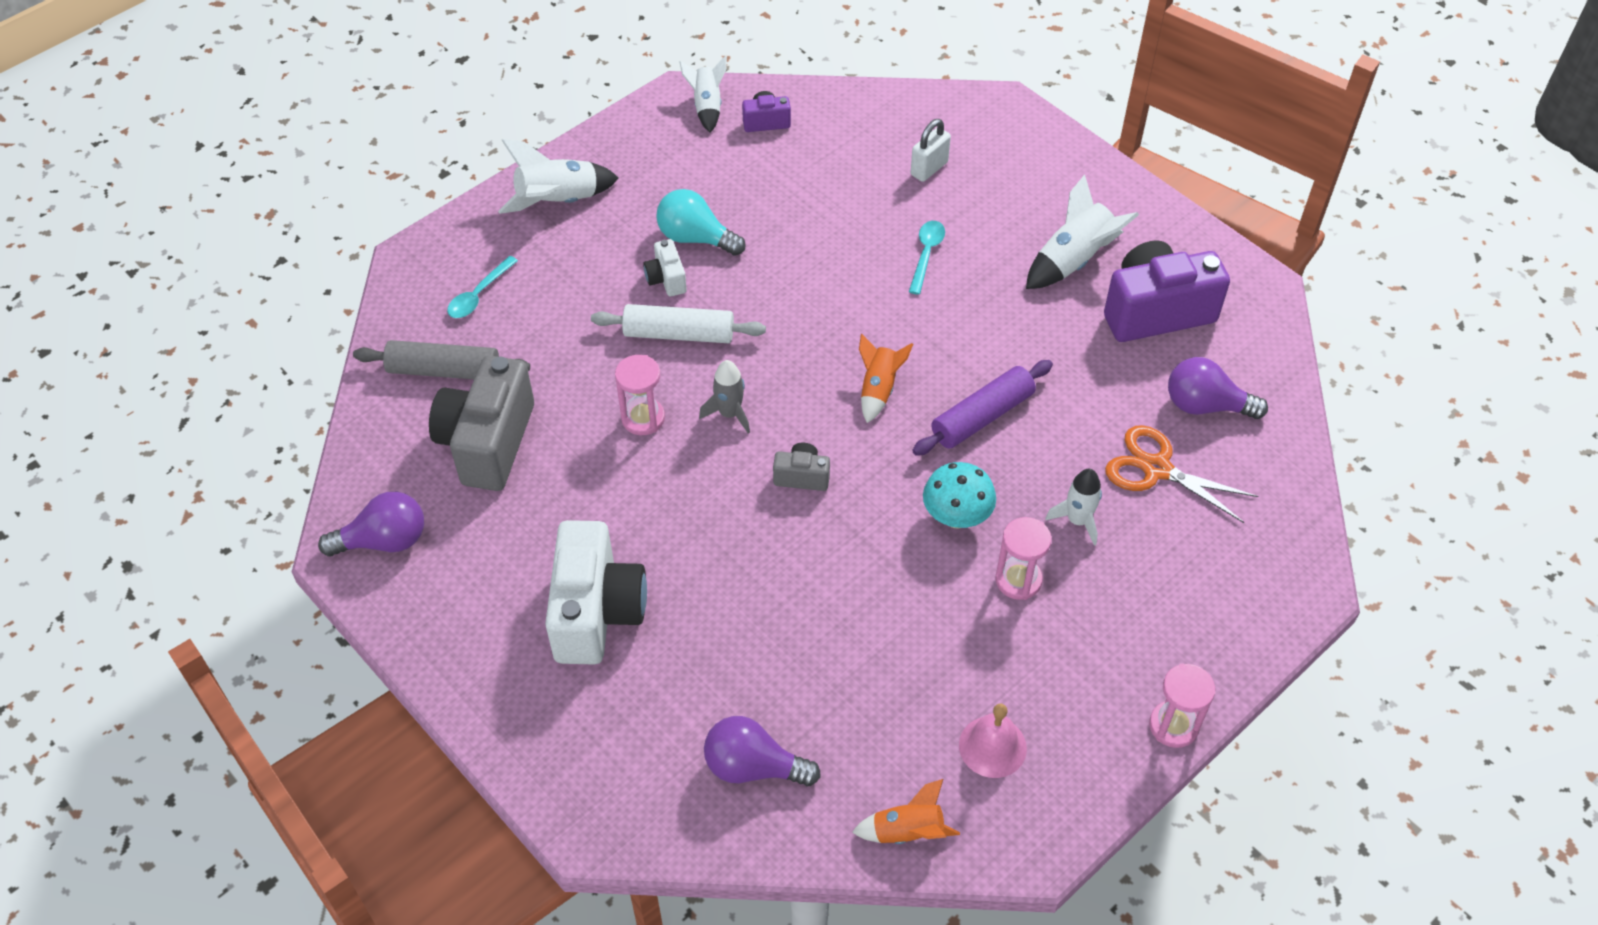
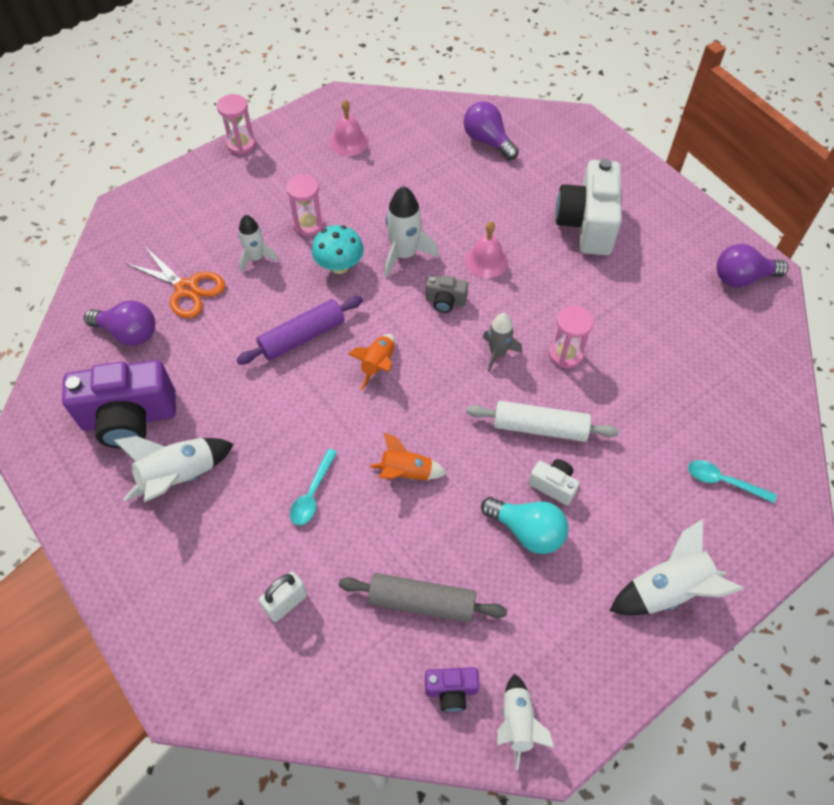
camera: 175 degrees left, 5 degrees up
grey rolling pin [353,340,530,379] -> grey rolling pin moved to [339,573,507,623]
grey camera [429,356,534,491] -> none
turquoise spoon [447,256,518,318] -> turquoise spoon turned 105 degrees counterclockwise [688,460,776,503]
white camera [643,239,687,296] -> white camera turned 45 degrees counterclockwise [528,459,580,505]
purple light bulb [704,716,821,786] -> purple light bulb turned 150 degrees counterclockwise [464,101,519,160]
orange rocket [852,779,960,844] -> orange rocket moved to [370,432,447,480]
none -> white rocket [384,186,439,278]
none -> pink bell [465,221,508,278]

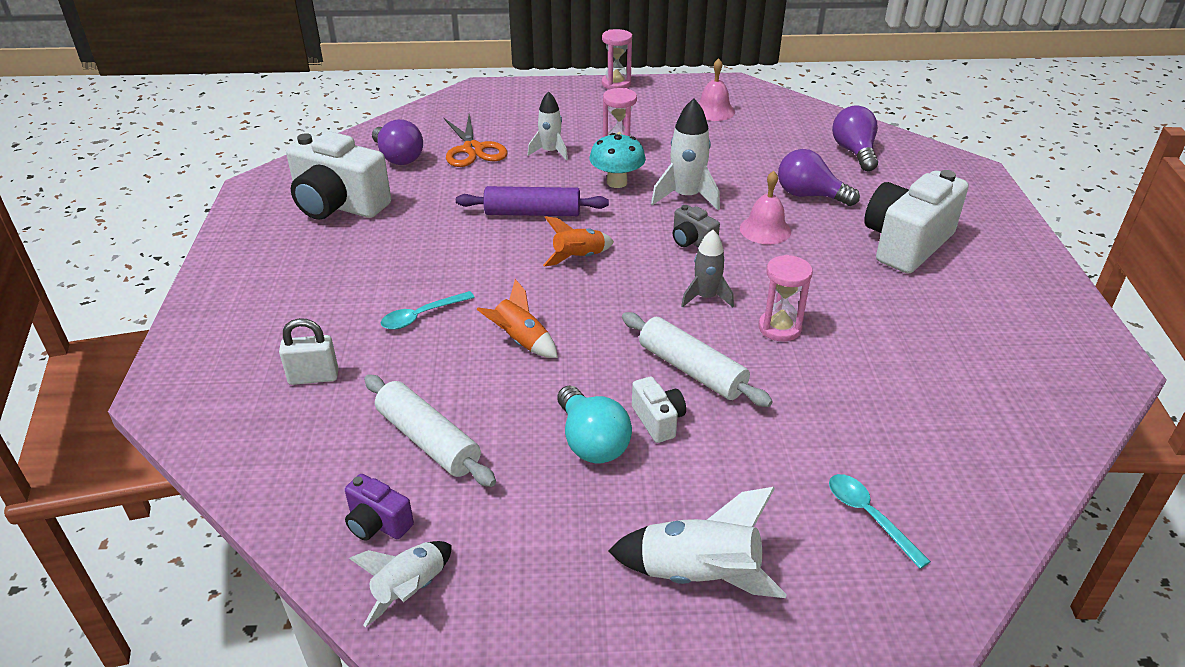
camera: 35 degrees right, 20 degrees down
purple camera [62,360,176,448] -> white camera [286,131,391,219]
white rocket [114,436,234,502] -> none
grey rolling pin [339,573,507,623] -> white rolling pin [364,374,496,487]
purple light bulb [717,244,788,288] -> purple light bulb moved to [778,149,860,206]

